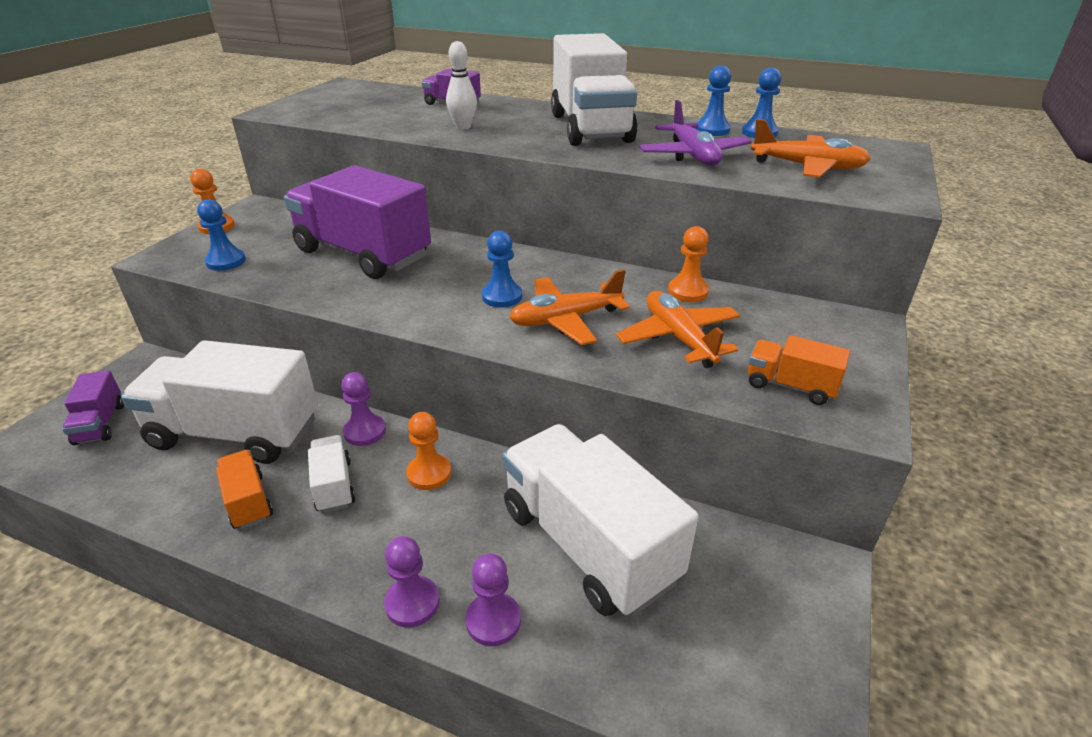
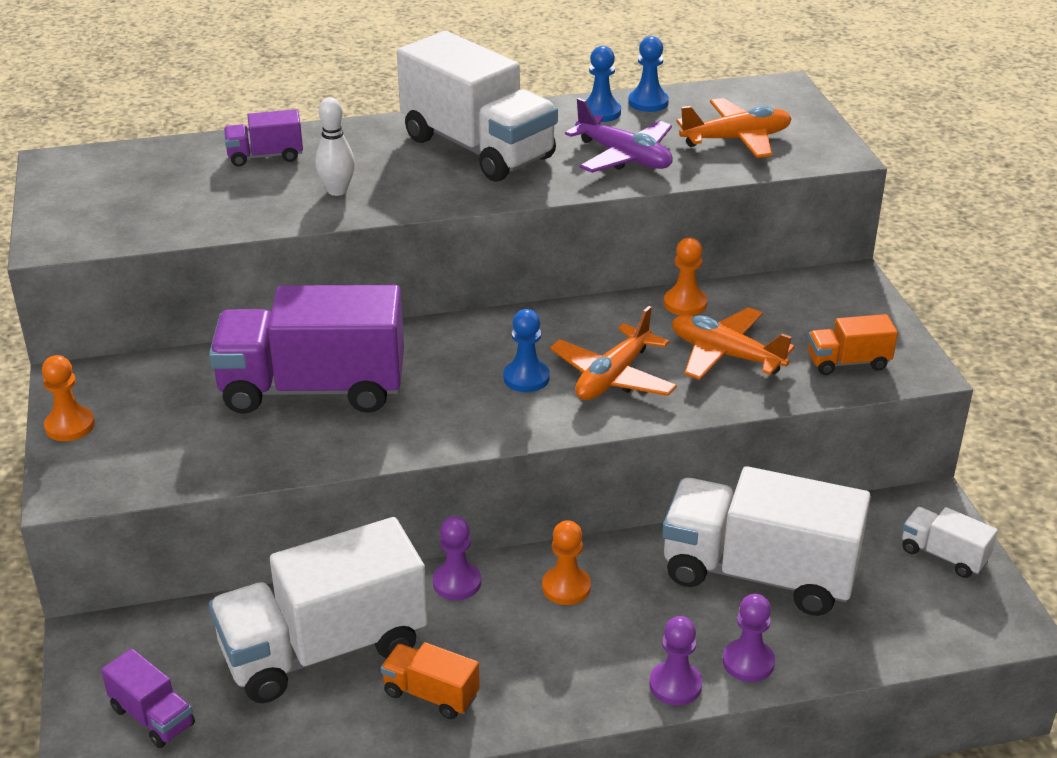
camera: 35 degrees left, 0 degrees up
blue pawn [197,199,246,271] -> none
white truck [308,435,355,513] -> white truck moved to [902,507,998,578]

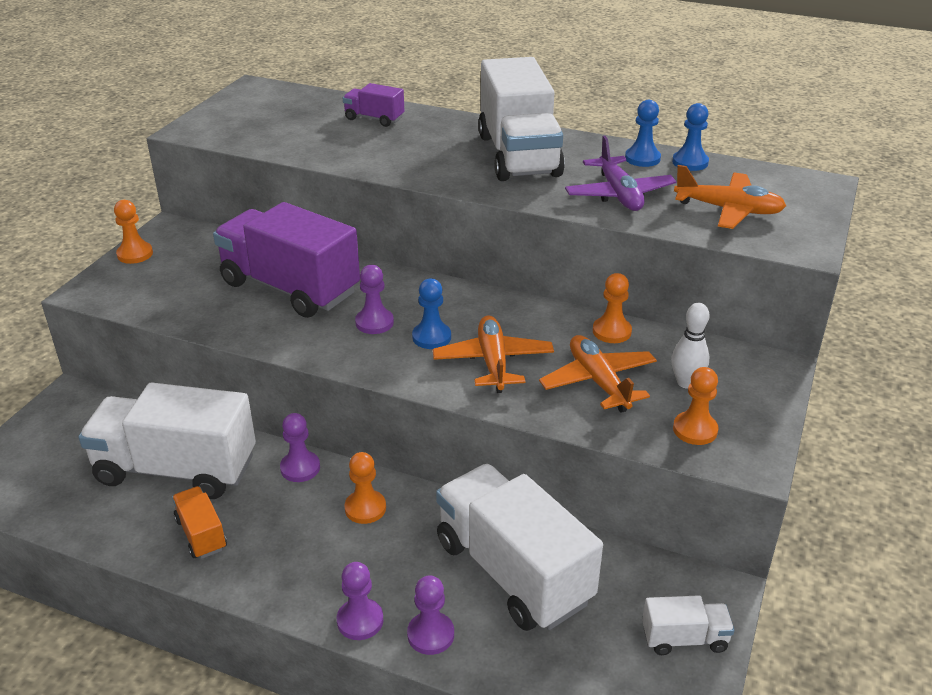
camera: 35 degrees right, 0 degrees up
purple truck [101,649,195,748] -> none
white bowling pin [315,97,355,196] -> white bowling pin moved to [671,303,710,389]
orange plane [550,306,677,400] -> orange plane turned 105 degrees clockwise [433,316,554,393]
orange truck [808,314,898,375] -> orange pawn [673,367,718,445]
white truck [902,507,998,578] -> white truck turned 105 degrees clockwise [642,595,735,655]
none -> purple pawn [355,265,394,334]

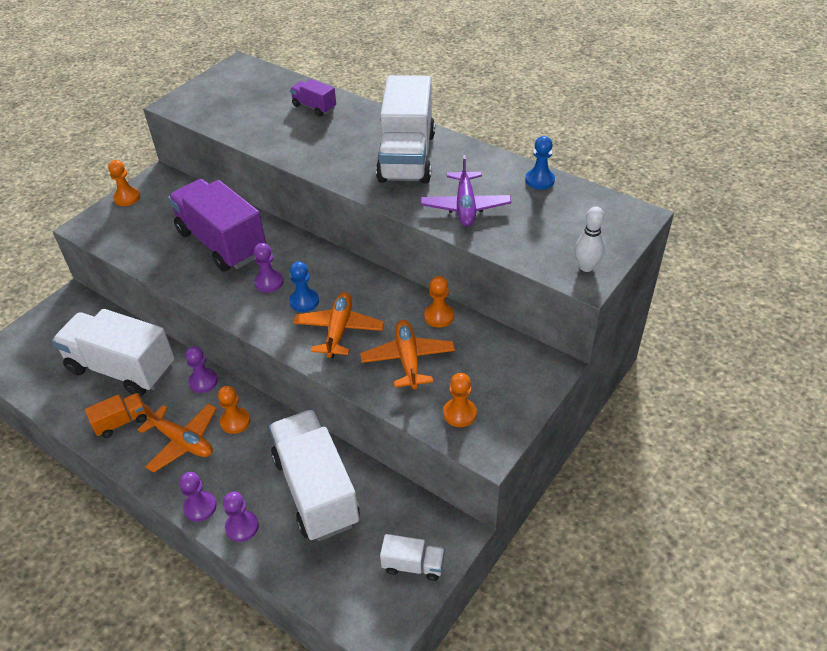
camera: 15 degrees right, 10 degrees up
orange truck [172,486,227,559] -> orange truck turned 75 degrees clockwise [85,393,147,438]
blue pawn [625,100,661,167] -> none
white bowling pin [671,303,710,389] -> white bowling pin moved to [574,207,605,272]
orange plane [674,165,786,229] -> orange plane moved to [138,403,217,473]

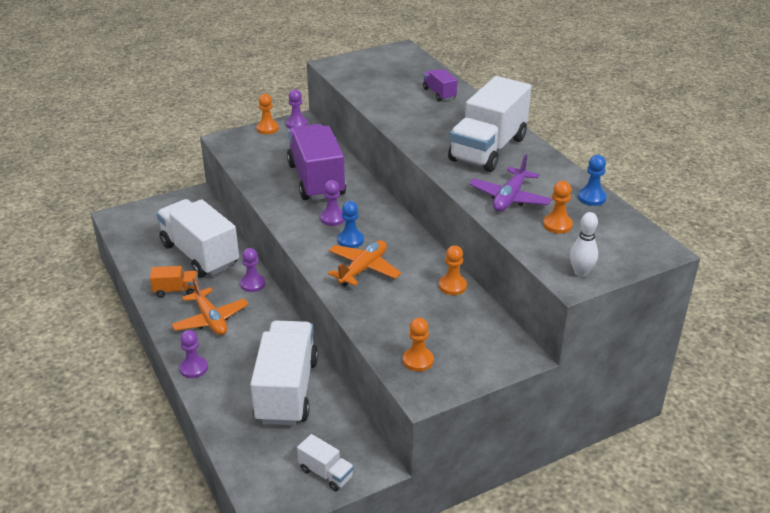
camera: 25 degrees right, 10 degrees down
orange pawn [218,386,250,434] -> orange pawn moved to [543,181,573,234]
purple pawn [223,492,259,542] -> purple pawn moved to [286,89,308,129]
orange plane [360,320,455,390] -> none

